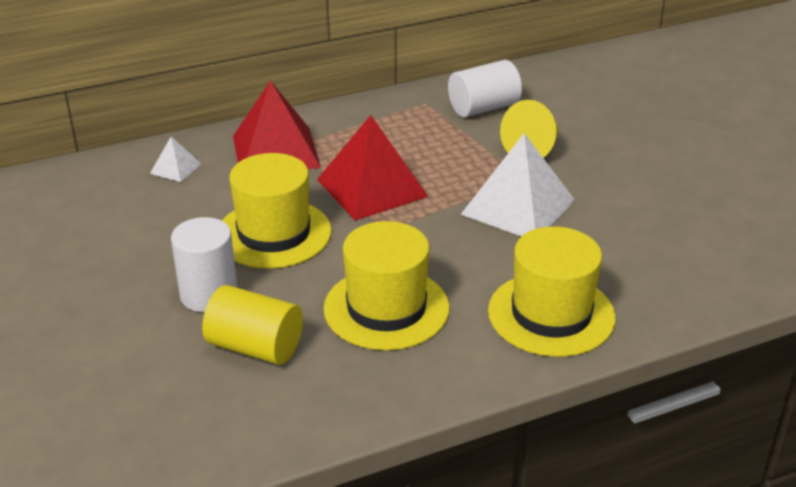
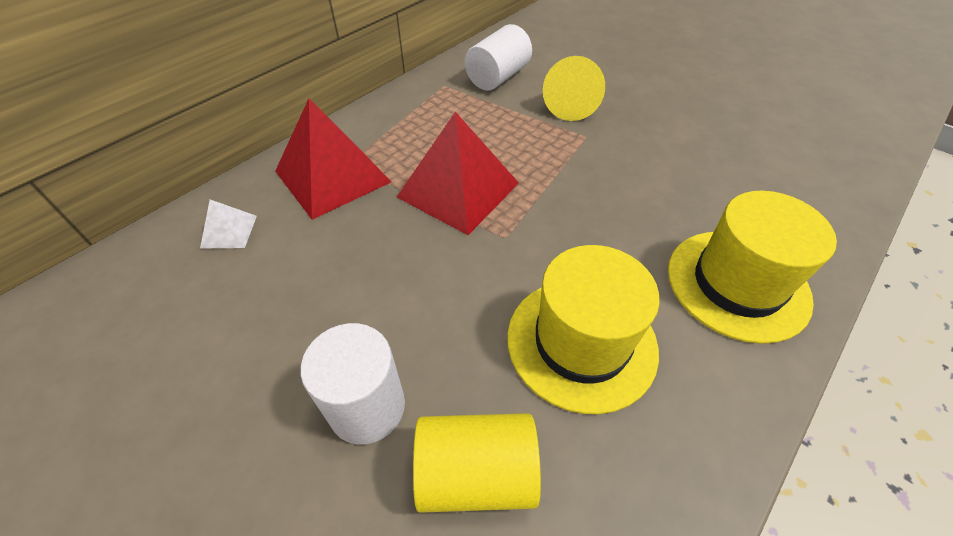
camera: 25 degrees left, 15 degrees up
yellow hat [222,153,332,269] -> none
white pyramid [461,133,575,236] -> none

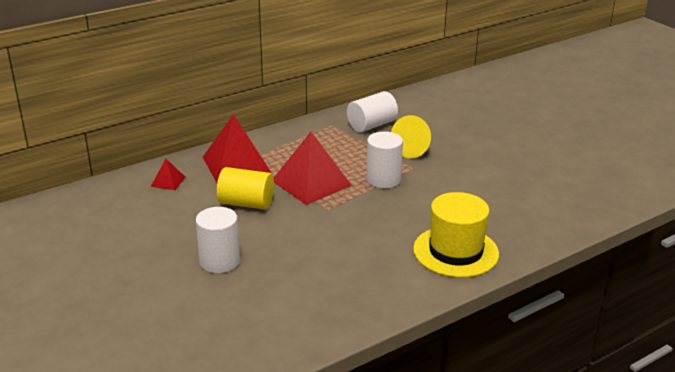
camera: 15 degrees right, 20 degrees down
white pyramid [200,199,257,249] -> red pyramid [151,159,185,190]
yellow cylinder [413,413,541,513] -> yellow cylinder moved to [217,167,274,210]
yellow hat [507,245,660,414] -> none
none -> white cylinder [366,131,403,188]

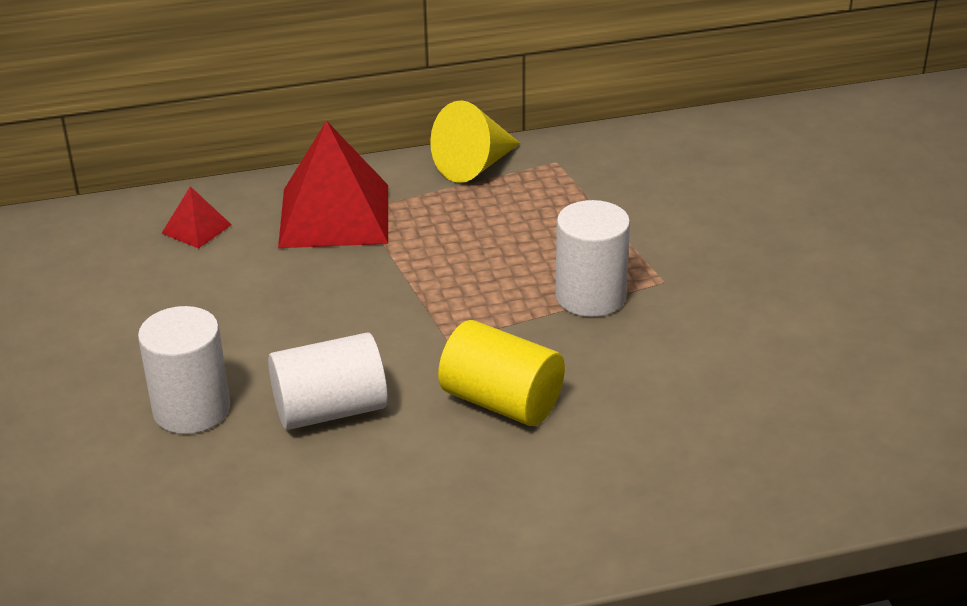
camera: 20 degrees right, 5 degrees up
yellow cylinder [217,167,274,210] -> yellow cylinder moved to [438,320,565,426]
red pyramid [274,132,352,205] -> none
white cylinder [347,91,398,132] -> white cylinder moved to [268,332,388,430]
yellow cone [391,115,431,158] -> yellow cone moved to [430,100,520,183]
yellow hat [413,192,499,278] -> none

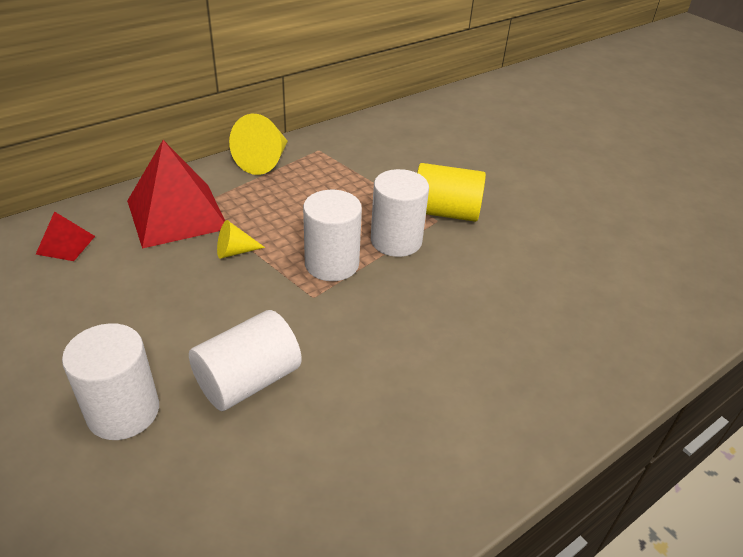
camera: 25 degrees left, 5 degrees up
yellow cylinder [438,320,565,426] -> yellow cylinder moved to [417,163,486,222]
none -> yellow cone [217,220,265,259]
none -> white cylinder [303,190,362,281]

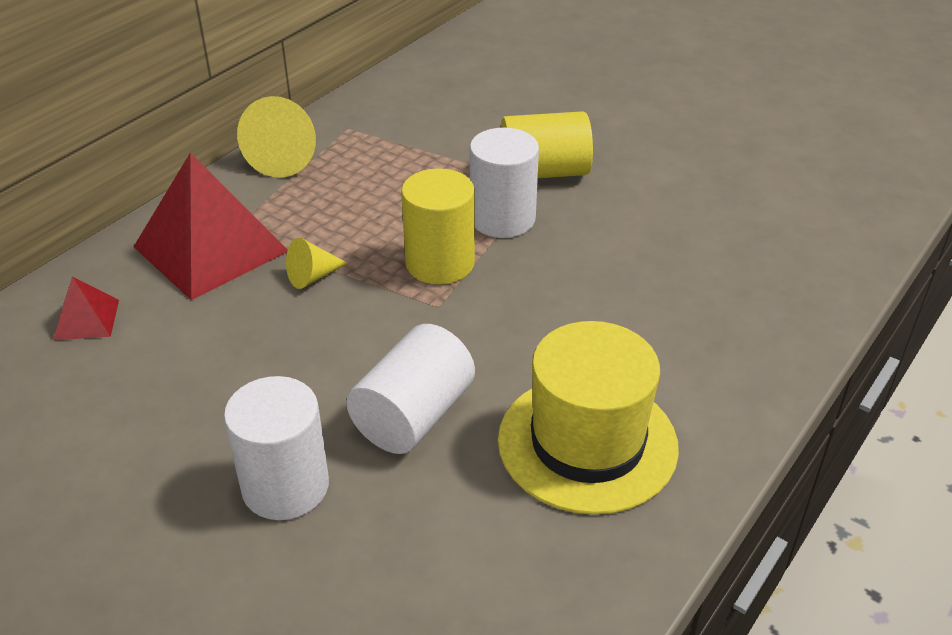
camera: 15 degrees left, 0 degrees up
white cylinder [303,190,362,281] -> yellow cylinder [401,168,475,285]
none -> yellow hat [498,321,679,515]

